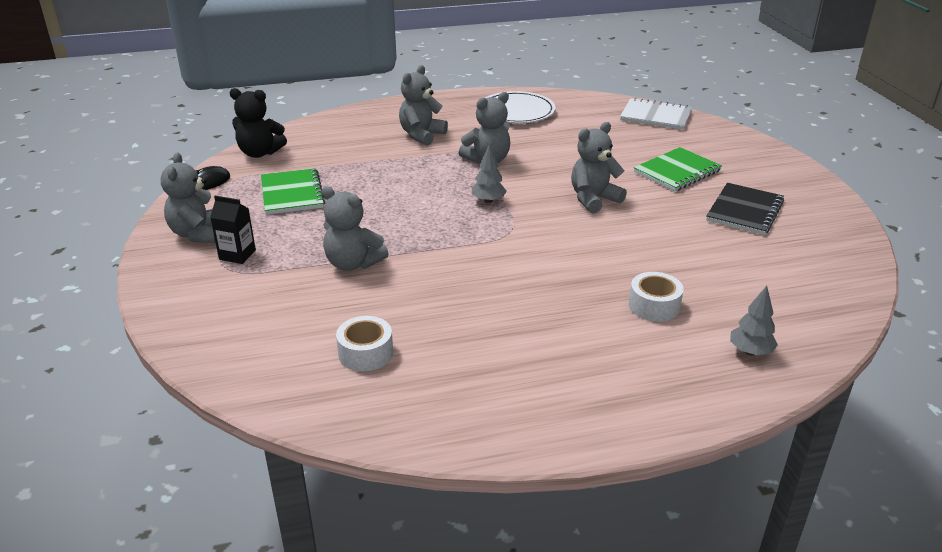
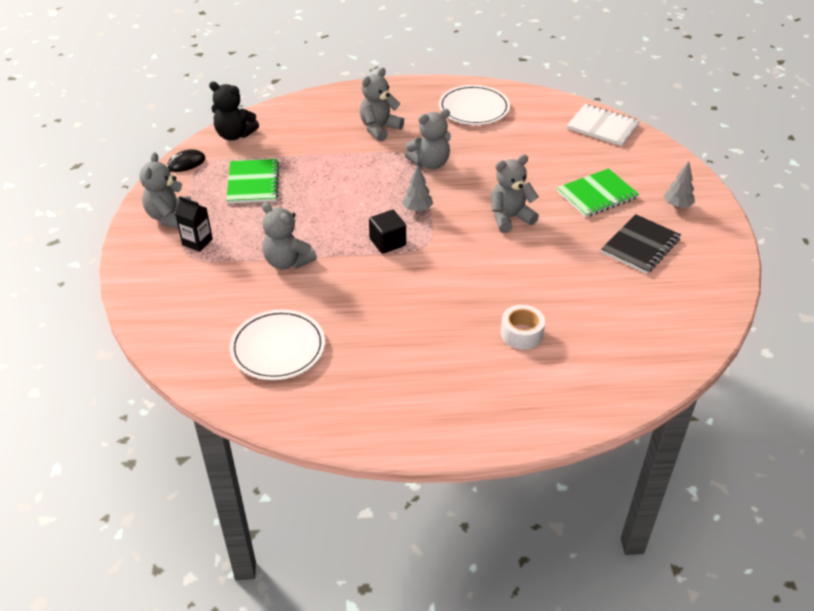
camera: 10 degrees right, 10 degrees up
white tape [336,316,393,371] -> white plate [230,310,325,380]
grey tree [730,286,778,355] -> grey tree moved to [663,161,695,208]
none -> black cube [369,210,406,254]

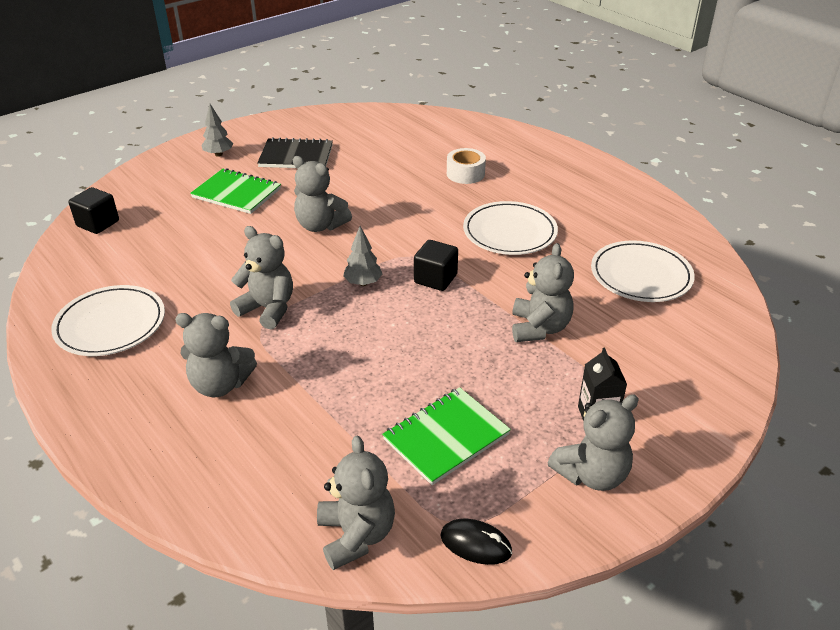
camera: 125 degrees left, 5 degrees down
black teddy bear [209,82,259,141] -> grey teddy bear [317,435,395,570]
white notebook [567,104,640,146] -> black cube [69,187,119,234]
none -> white plate [463,201,558,255]

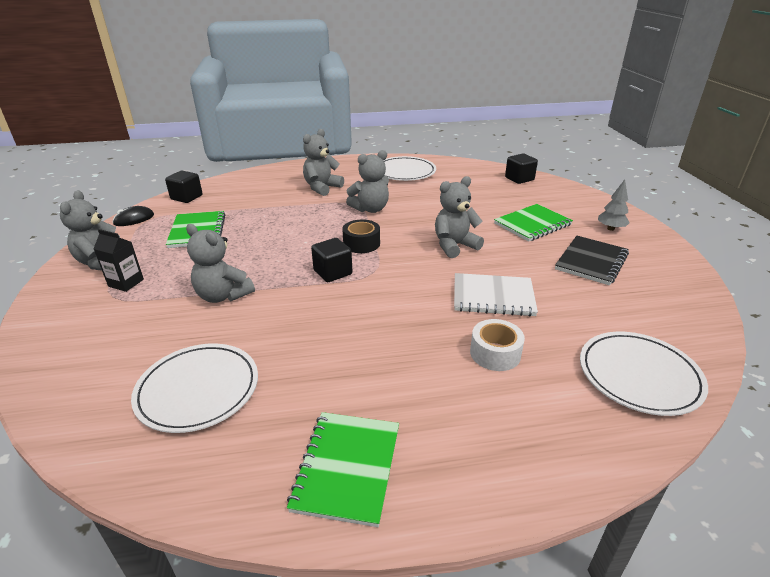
camera: 120 degrees right, 5 degrees down
grey teddy bear [317,435,395,570] -> black cube [165,171,203,203]
grey tree [343,226,382,286] -> black tape [342,219,380,253]
white plate [463,201,558,255] -> white plate moved to [580,332,708,416]
none -> green notebook [287,412,399,527]
none -> white notebook [454,273,538,316]

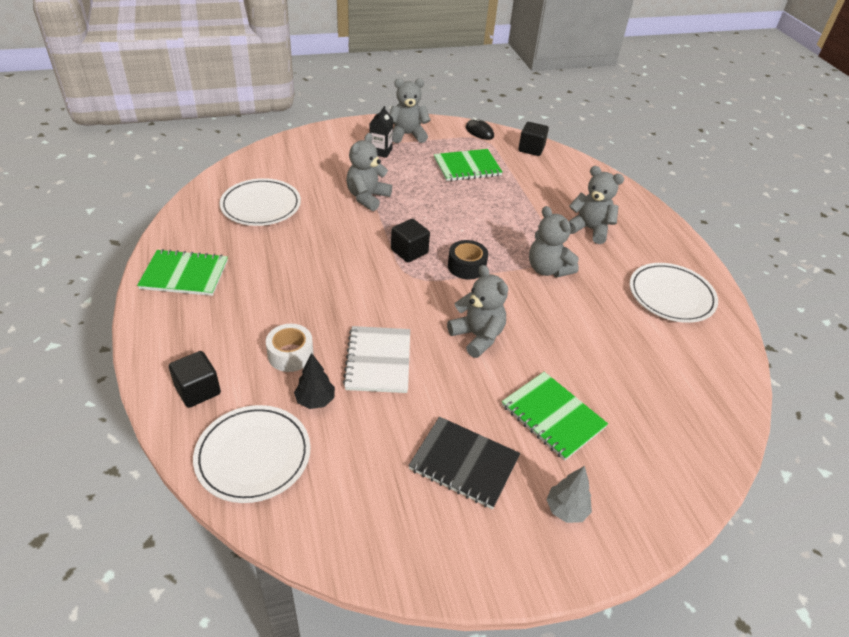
camera: 80 degrees right, 10 degrees up
black cube [505,154,538,184] -> black cube moved to [169,351,221,408]
none -> black tree [294,353,335,409]

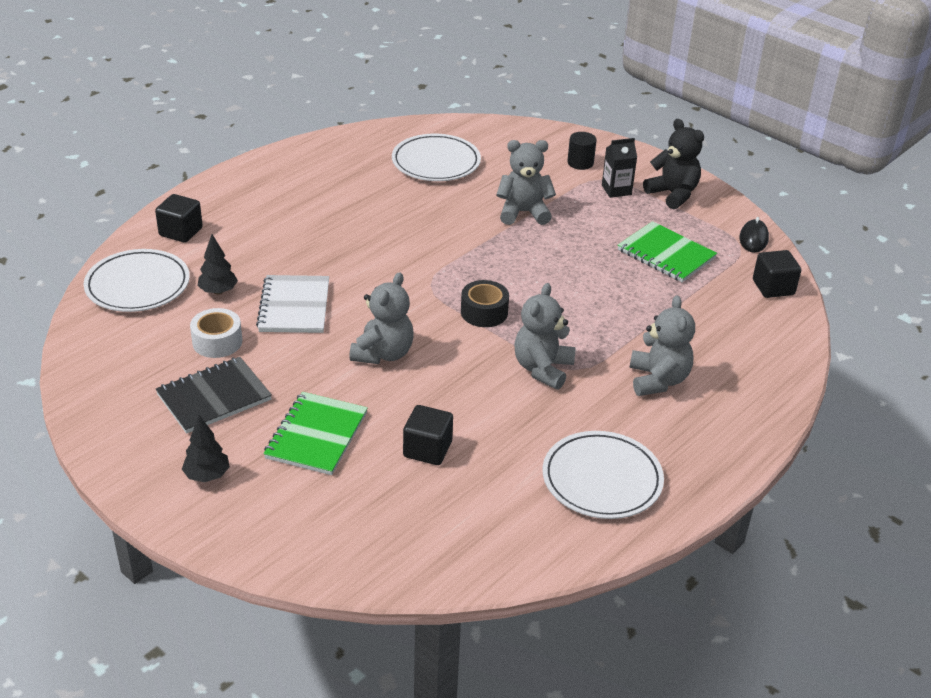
camera: 60 degrees right, 5 degrees down
green notebook [137,249,228,296] -> none
white tape [266,324,313,372] -> white tape moved to [190,308,242,358]
white notebook [343,326,410,393] -> white notebook turned 60 degrees counterclockwise [256,275,329,333]
grey teddy bear [390,78,431,143] -> black teddy bear [643,119,704,209]
black cube [391,219,430,262] -> black cube moved to [403,405,453,465]
black notebook [408,417,520,509] -> black notebook turned 60 degrees clockwise [156,357,272,434]
grey tree [546,466,592,523] -> black tree [182,415,230,482]
none -> black cylinder [567,132,597,170]

